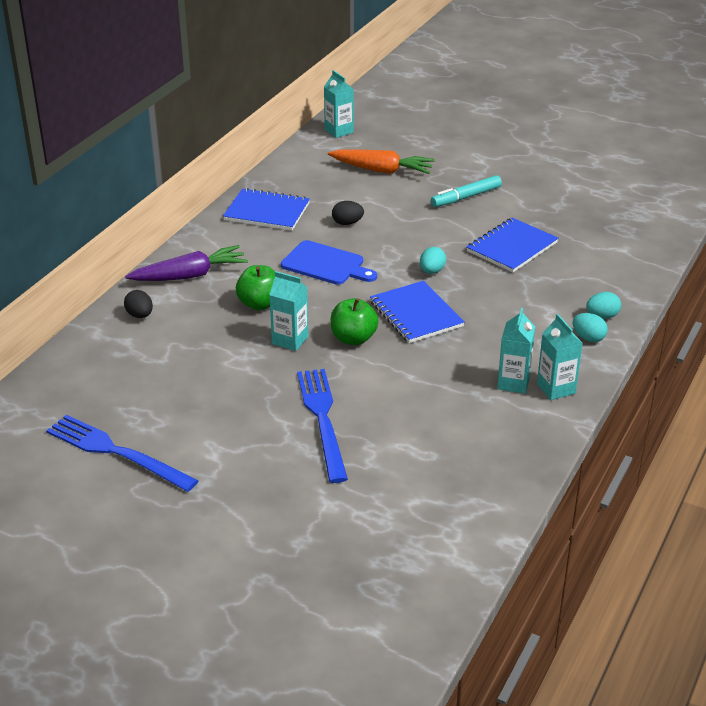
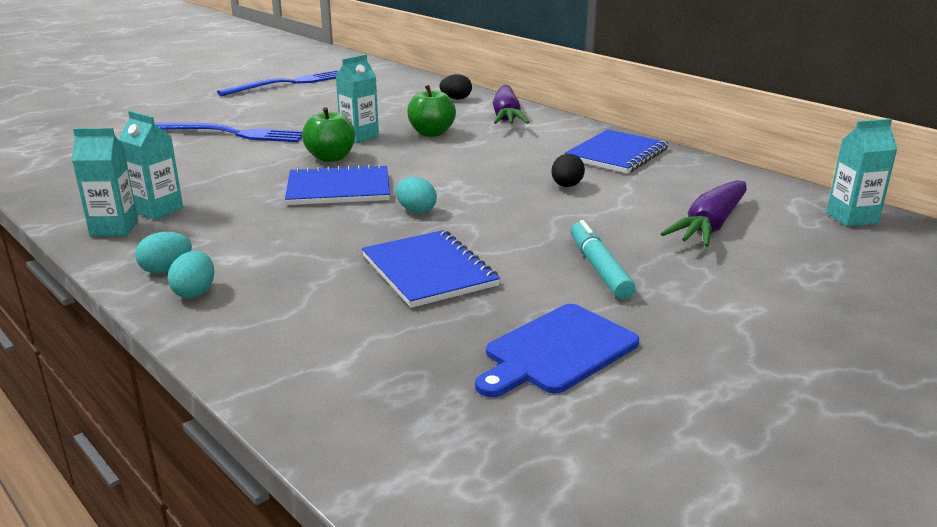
camera: 110 degrees right, 10 degrees down
blue cutting board [281,240,377,285] -> blue cutting board moved to [475,304,639,397]
orange carrot [328,149,435,174] -> purple carrot [661,180,747,247]

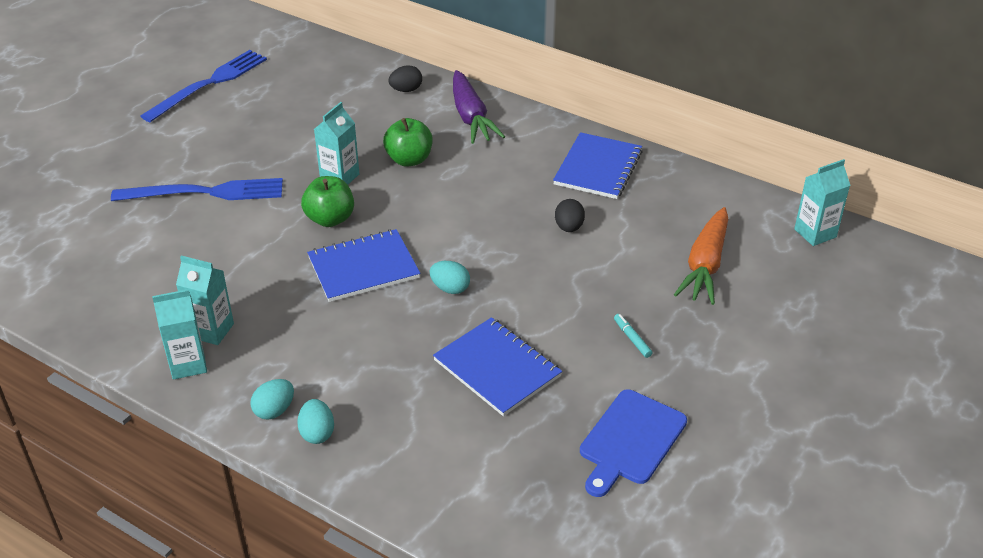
camera: 15 degrees left, 15 degrees up
turquoise marker [571,220,636,300] -> turquoise marker [614,314,652,358], size x0.53
purple carrot [661,180,747,247] -> orange carrot [674,207,728,305]

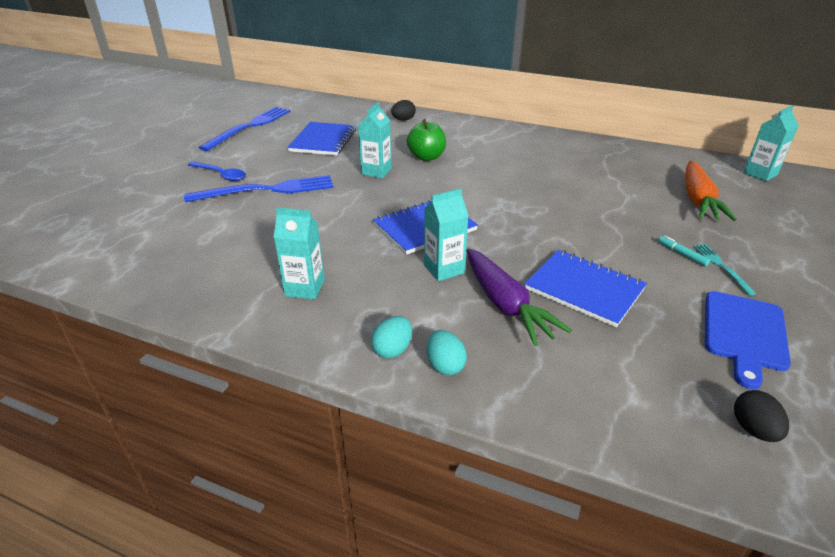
camera: 10 degrees left, 5 degrees down
turquoise carton [152,289,207,380] -> turquoise carton moved to [424,188,469,281]
green apple [301,176,354,227] -> none
turquoise egg [430,261,470,294] -> none
purple carrot [453,70,505,144] -> purple carrot moved to [466,248,572,346]
blue notebook [553,132,642,199] -> blue notebook moved to [287,122,356,155]
black egg [555,199,585,232] -> black egg moved to [734,390,789,442]
none -> blue spoon [188,161,246,181]
none -> turquoise fork [693,244,756,295]

